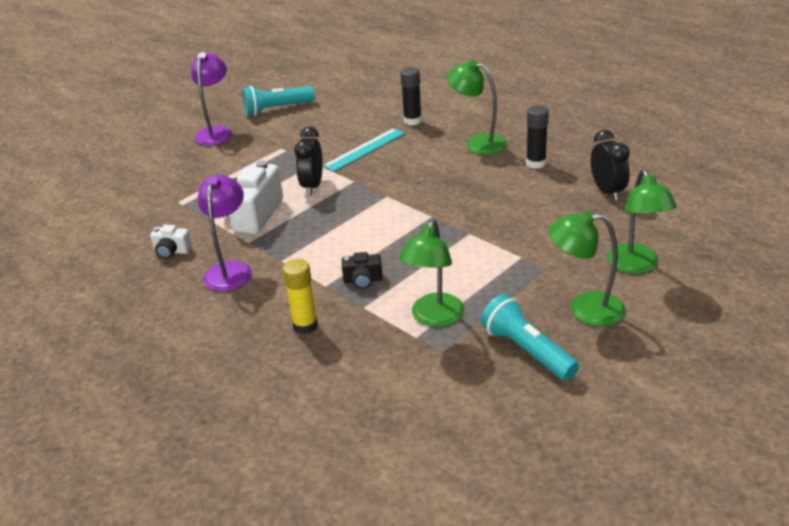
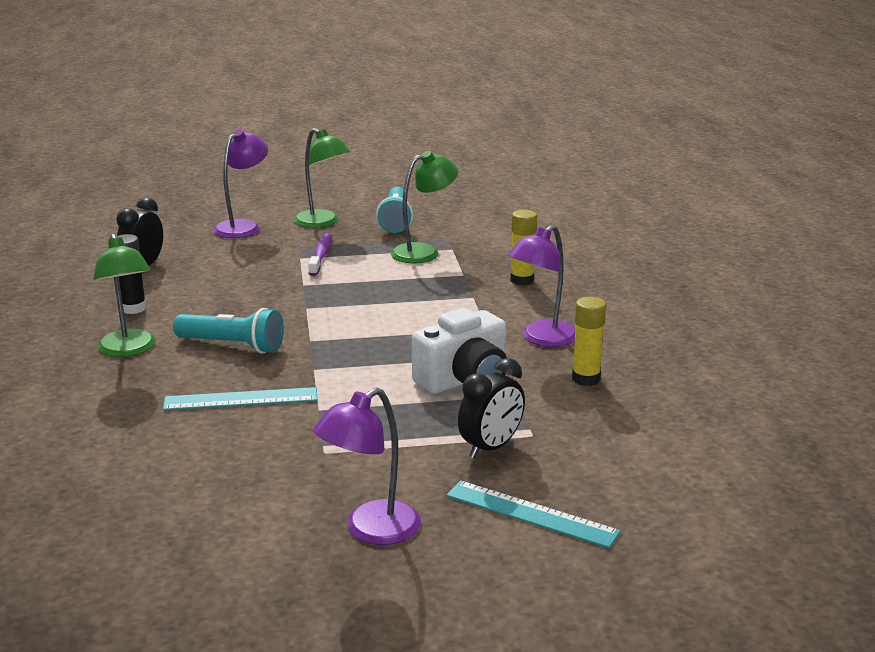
camera: 145 degrees left, 10 degrees down
white camera [150,225,192,259] -> yellow glue stick [572,297,606,386]
turquoise flashlight [242,86,315,116] -> turquoise flashlight moved to [173,308,284,354]
black clock [294,127,323,195] -> black clock moved to [458,358,525,459]
black camera [342,252,383,289] -> none
black glue stick [400,67,422,125] -> none
green lamp [607,169,677,274] -> purple lamp [213,129,268,238]
none -> purple toothbrush [308,233,332,276]
none -> turquoise ruler [446,480,621,548]

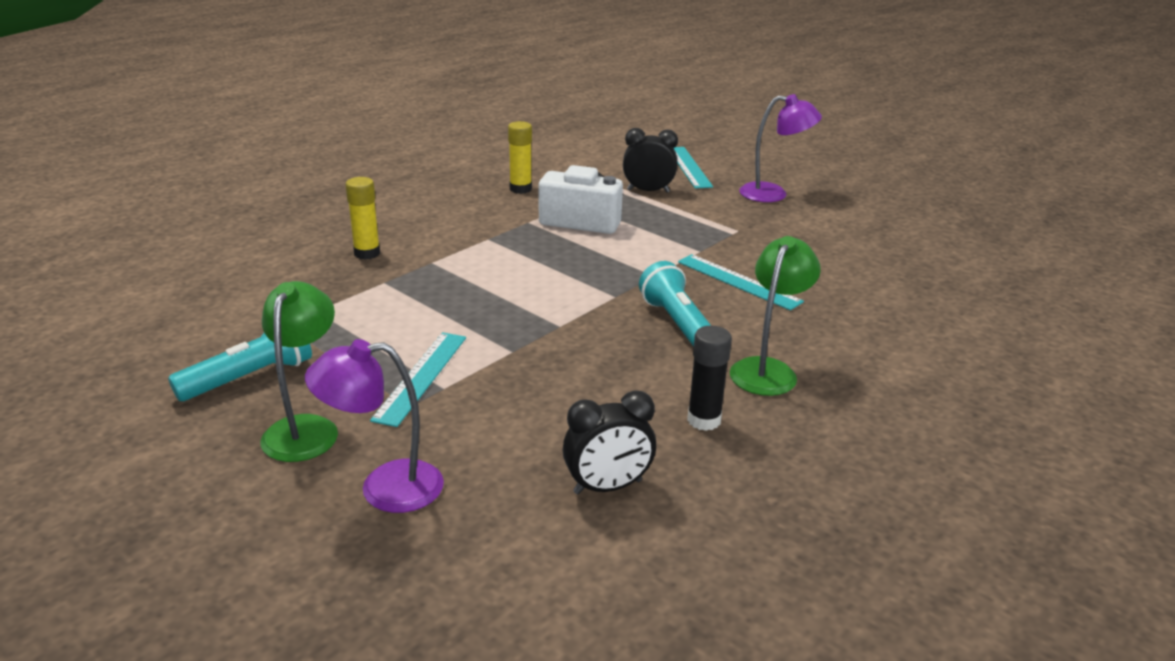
camera: 130 degrees left, 5 degrees up
purple toothbrush [308,233,332,276] -> turquoise ruler [370,332,466,427]
green lamp [391,151,458,263] -> none
purple lamp [508,225,575,347] -> none

